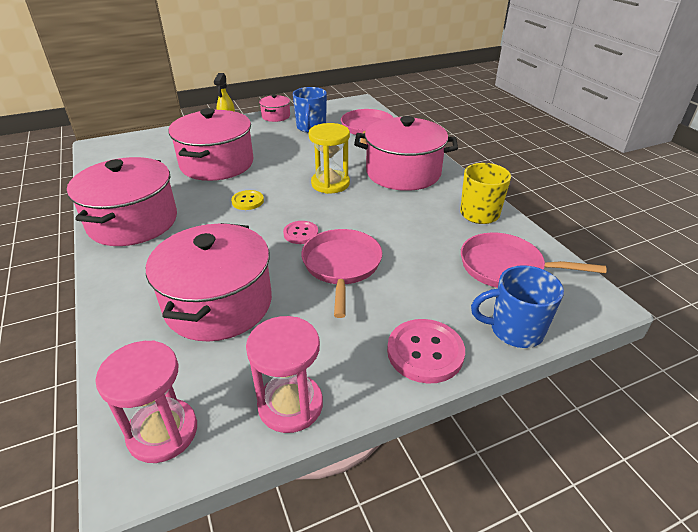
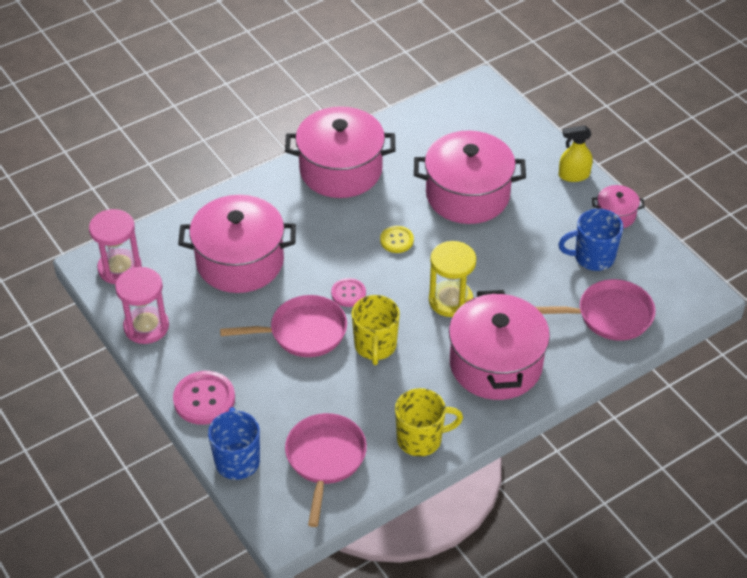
camera: 80 degrees right, 10 degrees up
none -> yellow mug [351,295,400,365]

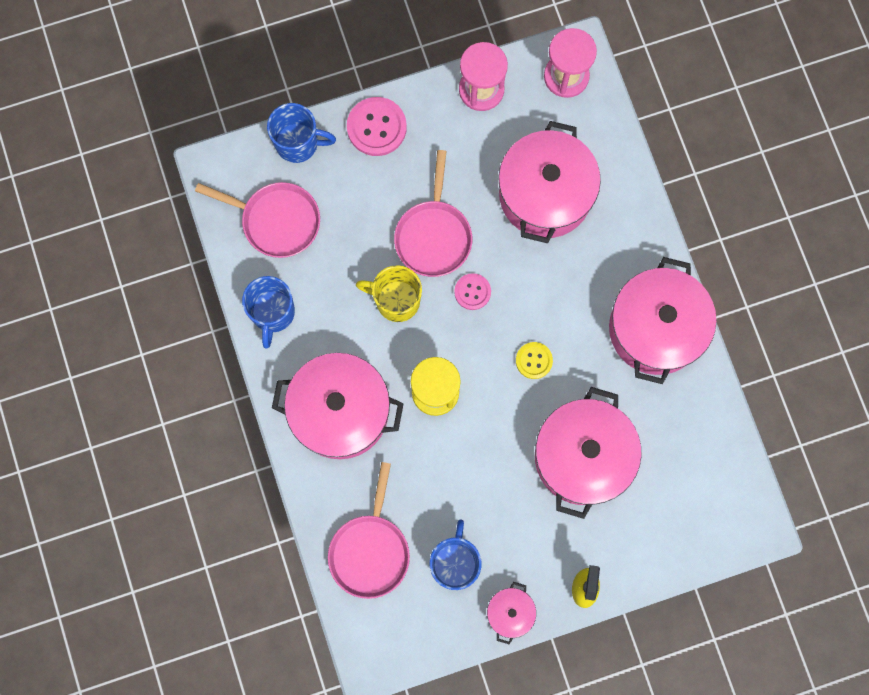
camera: 105 degrees right, 30 degrees up
yellow mug [395,388,463,457] -> blue mug [242,276,295,348]

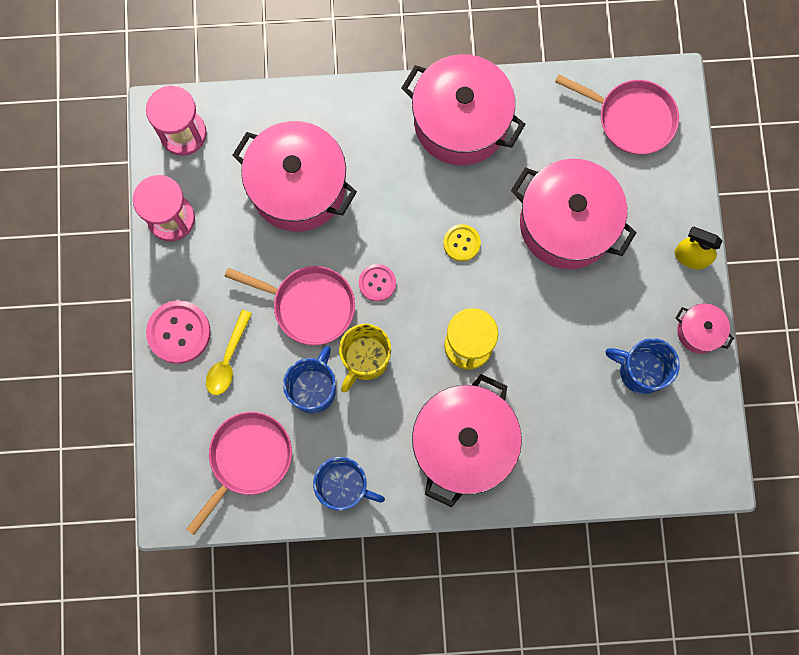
camera: 75 degrees left, 0 degrees up
blue mug [267,103,336,163] -> blue mug moved to [283,346,336,414]
pink pan [328,462,410,599] -> pink pan moved to [555,74,679,154]
none -> yellow spoon [206,310,252,395]

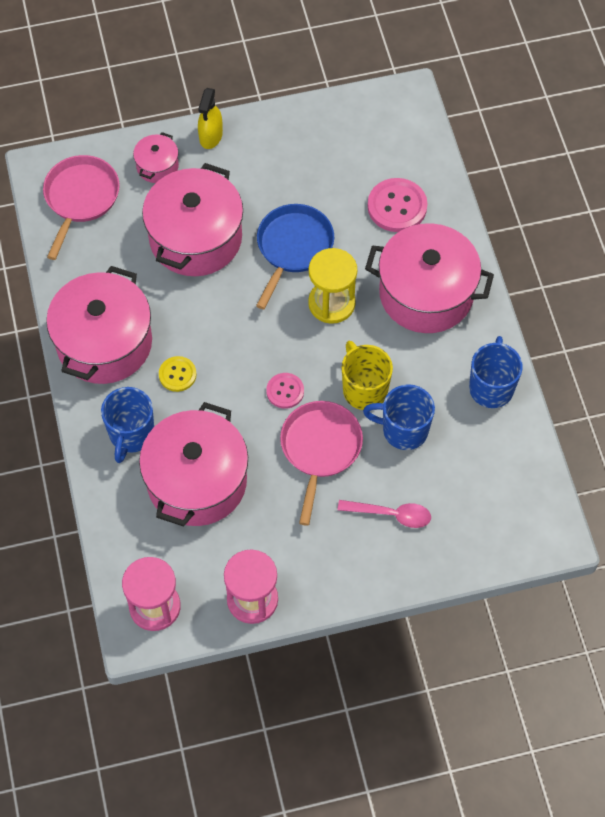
camera: 100 degrees left, 15 degrees down
pink button [146,300,211,364] -> pink button moved to [367,178,427,232]
pink pan [186,412,292,535] -> none
yellow spoon [206,310,252,395] -> pink spoon [337,500,431,528]
yellow mug [339,324,391,393] -> yellow mug turned 135 degrees counterclockwise [342,341,393,410]
yellow button [443,224,481,261] -> yellow button moved to [159,356,197,392]
blue mug [605,338,680,394] -> blue mug moved to [101,387,154,463]
pink pot [676,303,734,354] -> pink pot moved to [133,132,179,183]
none -> blue pan [256,204,334,309]

